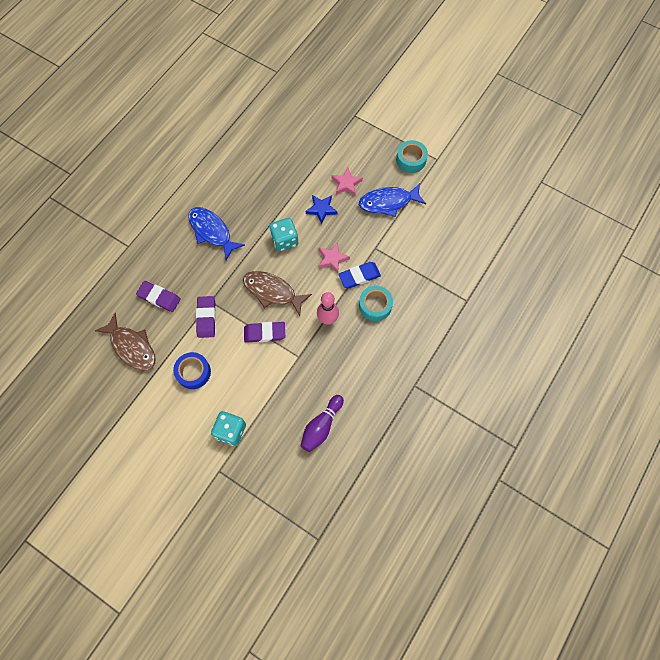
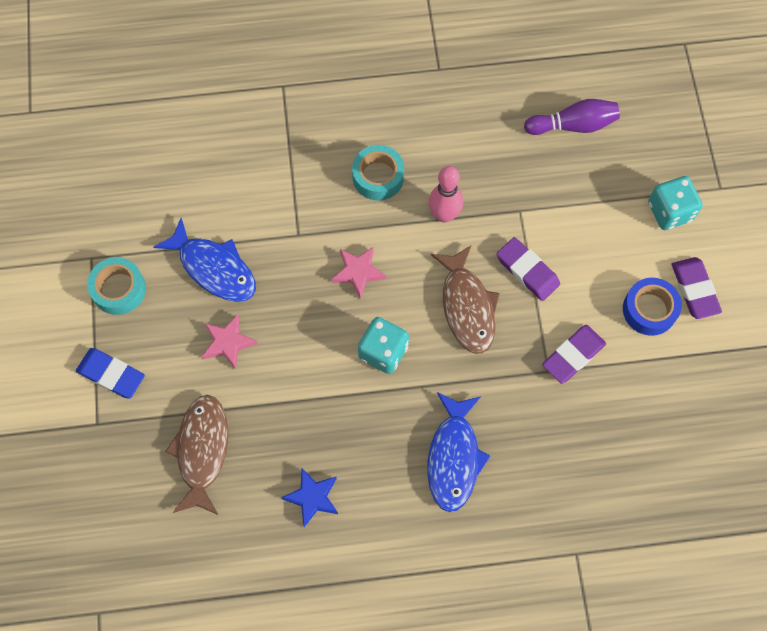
camera: 130 degrees left, 0 degrees up
brown fish [95,313,156,371] -> brown fish moved to [165,395,228,515]
purple eraser [136,281,181,312] -> purple eraser moved to [672,257,722,319]
blue star [306,195,338,224] -> blue star moved to [281,468,338,527]
blue eraser [338,262,381,288] -> blue eraser moved to [76,348,145,399]

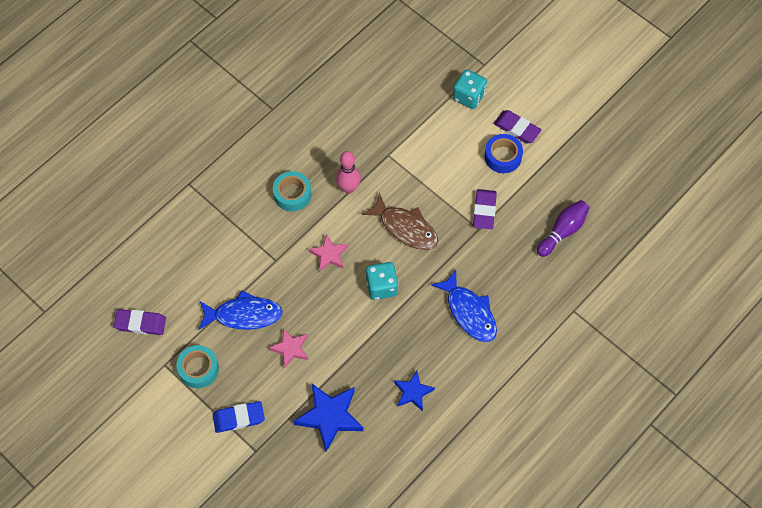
camera: 40 degrees left, 5 degrees down
brown fish [165,395,228,515] -> blue star [293,384,364,452]
purple eraser [497,237,560,301] -> purple eraser moved to [114,309,166,335]
purple bowling pin [524,99,620,135] -> purple bowling pin moved to [537,200,590,257]

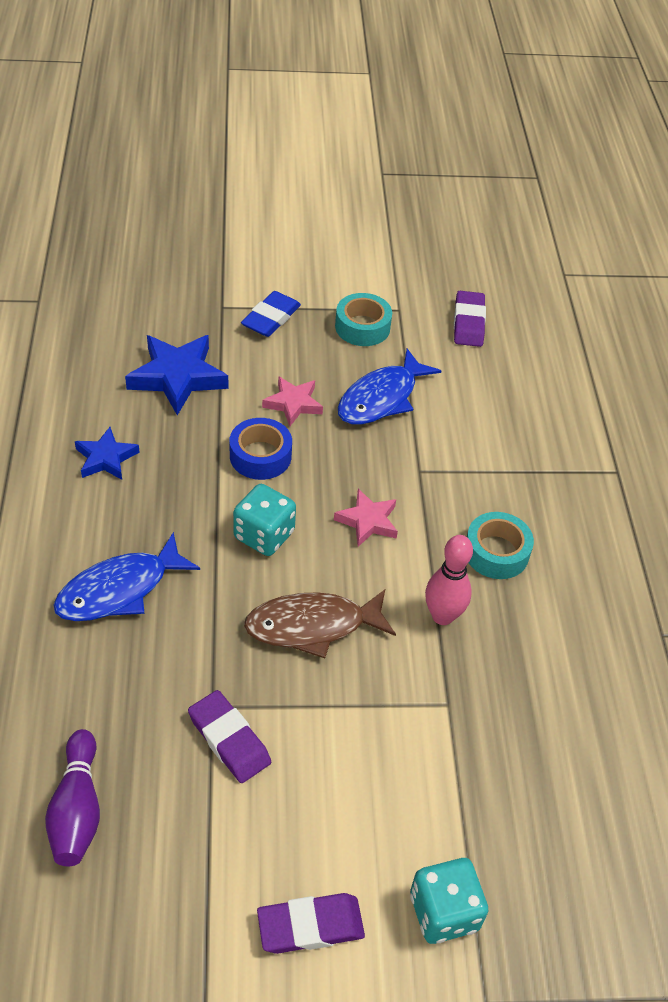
camera: 130 degrees right, 15 degrees down
purple eraser [114,309,166,335] -> purple eraser turned 45 degrees counterclockwise [454,291,486,347]
blue fish [431,269,497,342] -> blue fish turned 45 degrees counterclockwise [54,532,200,621]
blue tape [485,134,523,173] -> blue tape moved to [230,418,292,480]

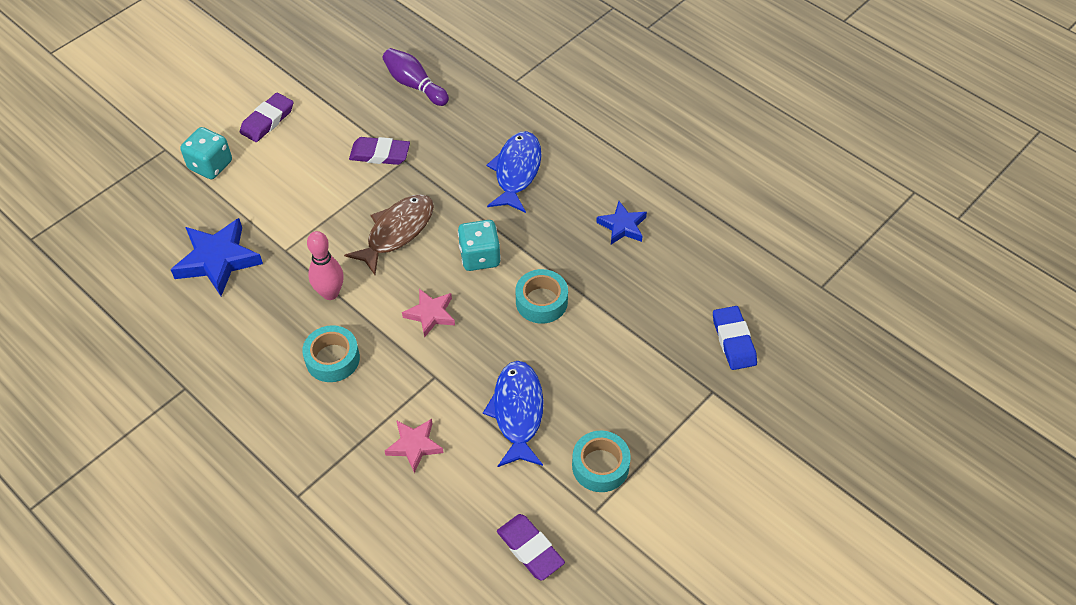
camera: 140 degrees right, 5 degrees up
blue star [125,335,229,415] -> blue star moved to [171,218,263,296]
blue tape [230,418,292,480] -> turquoise tape [516,269,568,324]
blue eraser [241,291,301,337] -> blue eraser moved to [713,306,757,370]
pink star [262,376,323,426] -> pink star moved to [385,419,443,473]

